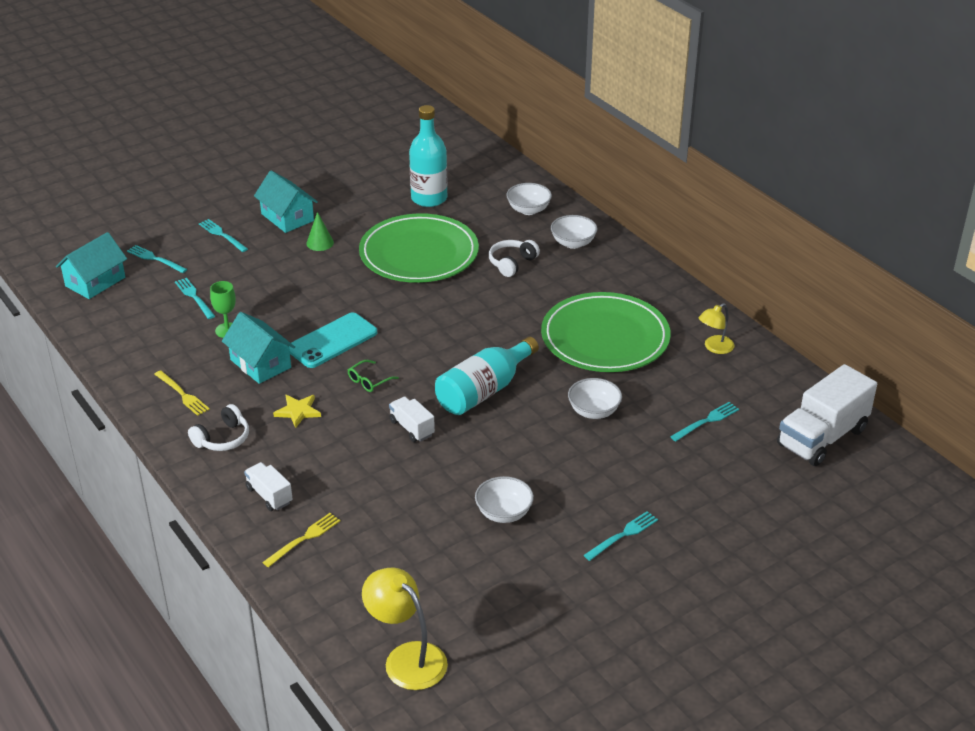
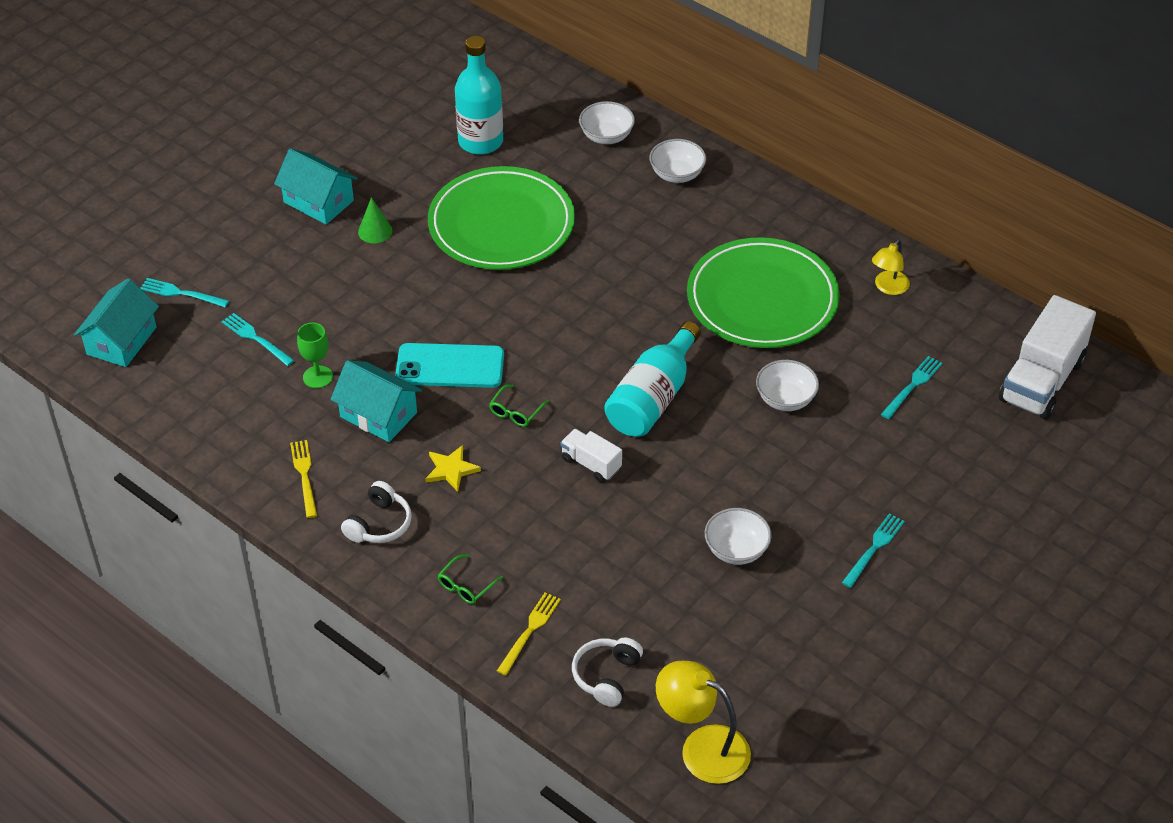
camera: 15 degrees left, 10 degrees up
yellow fork [154,370,210,416] -> yellow fork turned 135 degrees counterclockwise [290,440,317,518]
turquoise fork [199,219,248,252] -> none
white truck [244,462,292,511] -> green glasses [438,554,503,604]
turquoise phone [289,312,377,368] -> turquoise phone turned 60 degrees clockwise [395,343,504,388]
white headphones [489,240,540,277] -> white headphones moved to [572,637,643,707]

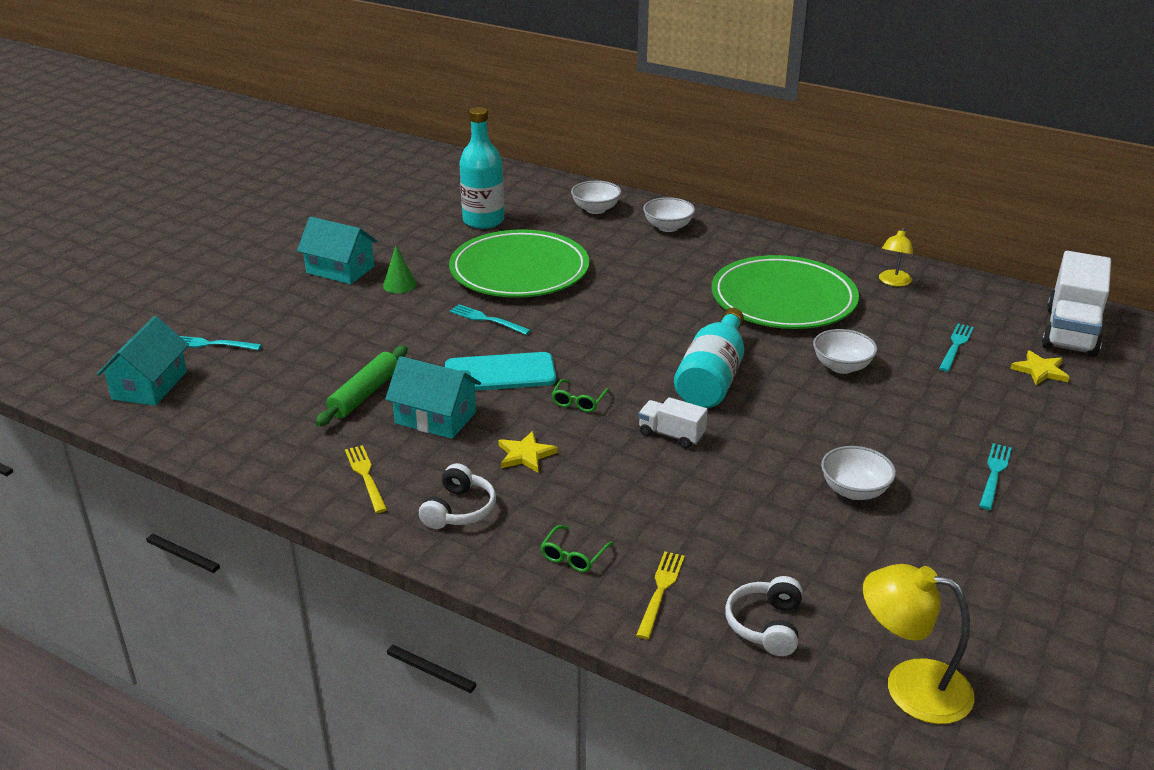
camera: 10 degrees left, 15 degrees down
turquoise fork [222,313,294,366] -> turquoise fork moved to [450,304,531,335]
green goblet [297,323,333,388] -> green rolling pin [315,346,408,426]
none -> yellow star [1010,350,1069,385]

